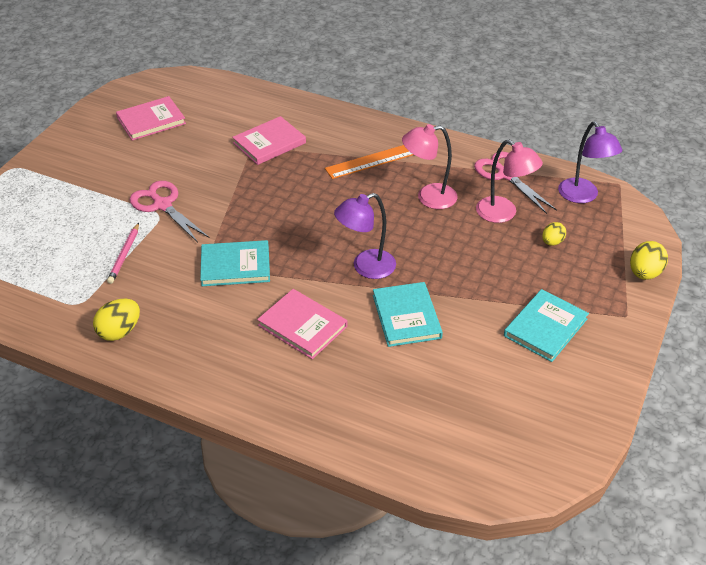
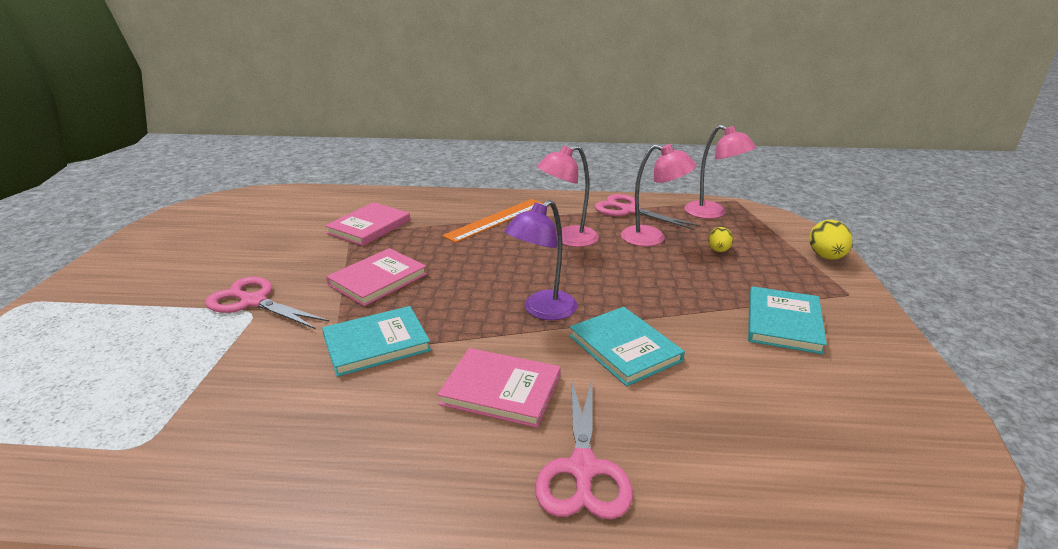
camera: 20 degrees left, 15 degrees down
yellow egg [93,298,140,341] -> none
pink pencil [107,223,139,284] -> none
pink book [116,96,186,140] -> pink book moved to [326,248,427,306]
purple lamp [558,121,622,203] -> pink lamp [684,125,756,219]
none -> pink scissors [535,378,633,519]

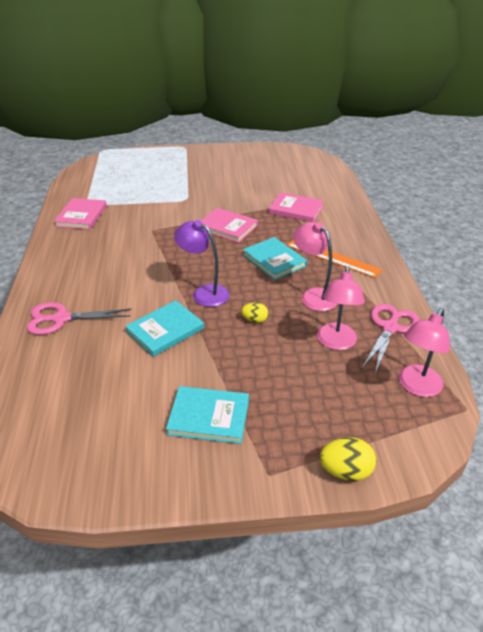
camera: 80 degrees right, 10 degrees up
pink scissors [205,277,329,329] -> none
turquoise book [322,306,431,377] -> turquoise book moved to [243,237,307,280]
pink book [437,348,561,428] -> pink book moved to [54,198,107,230]
yellow egg [708,227,733,252] -> yellow egg moved to [241,303,268,323]

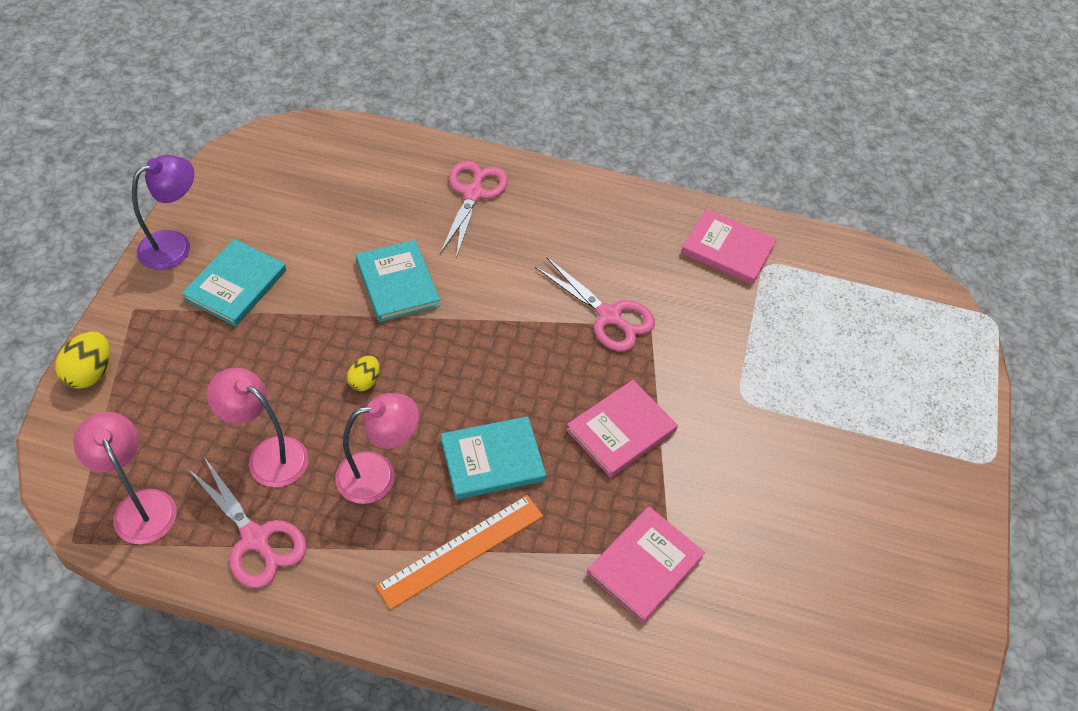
camera: 105 degrees right, 15 degrees up
purple lamp [174,220,230,307] -> purple lamp moved to [132,155,194,270]
none -> pink scissors [535,257,655,352]

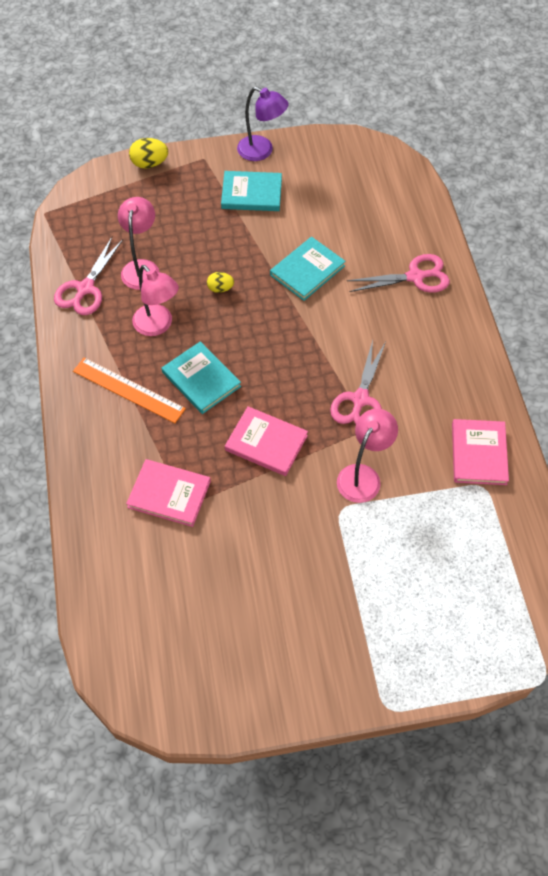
camera: 70 degrees right, 5 degrees up
pink lamp [73,412,176,544] -> pink lamp moved to [337,409,398,503]

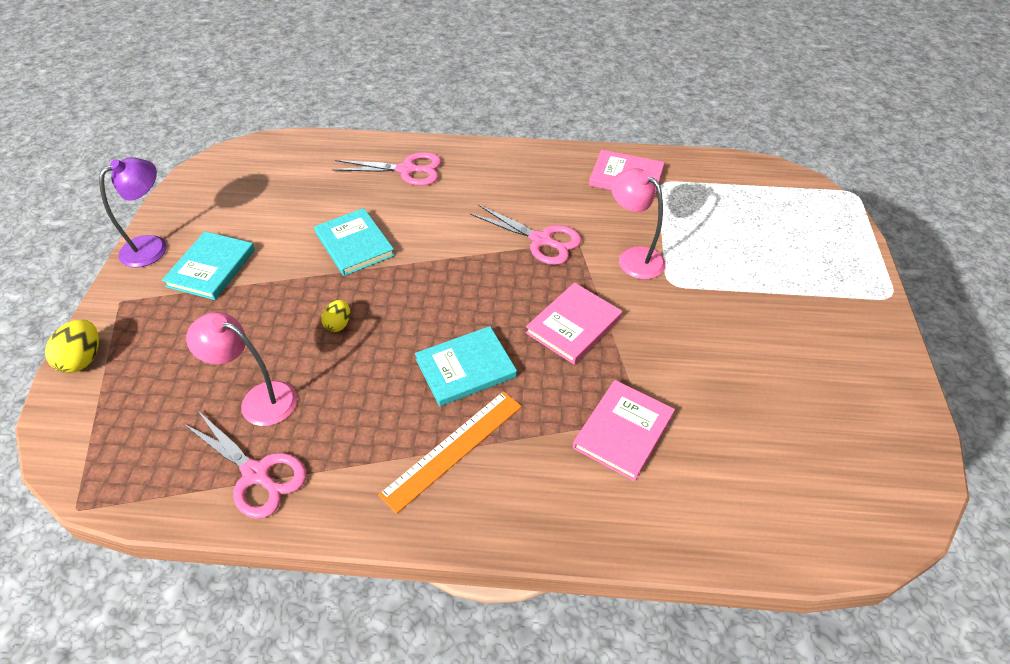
camera: 75 degrees left, 10 degrees down
pink lamp [132,265,179,336] -> none
pink scissors [346,254,450,293] -> pink scissors turned 90 degrees clockwise [332,152,441,186]

